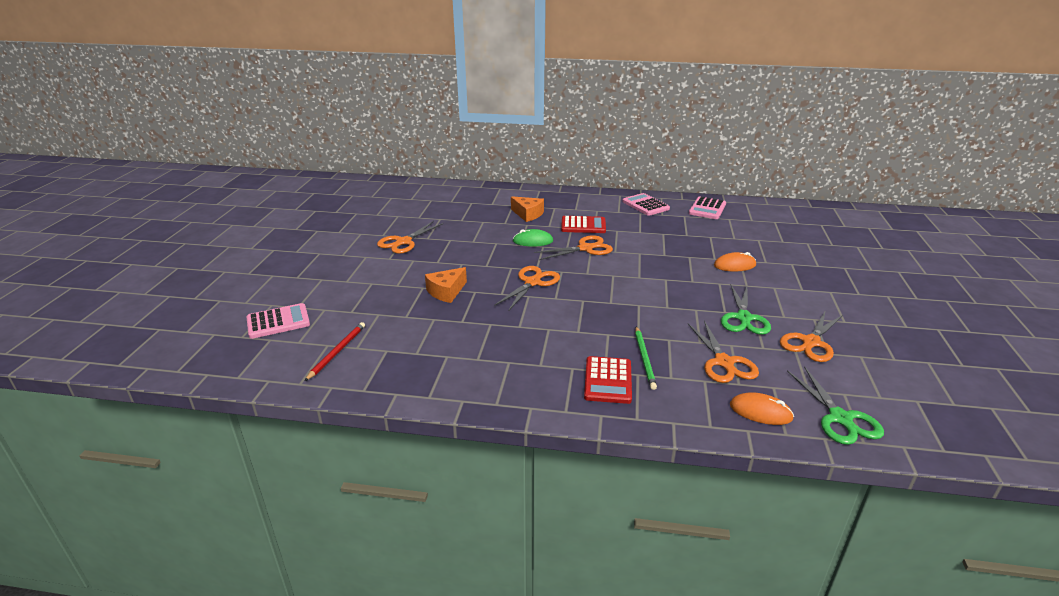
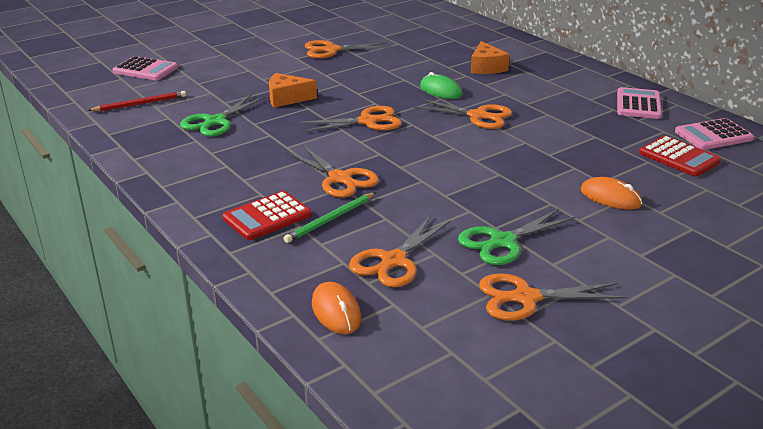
camera: 45 degrees right, 0 degrees up
red calculator [561,216,606,233] -> red calculator moved to [639,136,721,177]
green scissors [787,367,884,445] -> green scissors moved to [180,94,266,137]
none -> orange scissors [286,145,379,198]

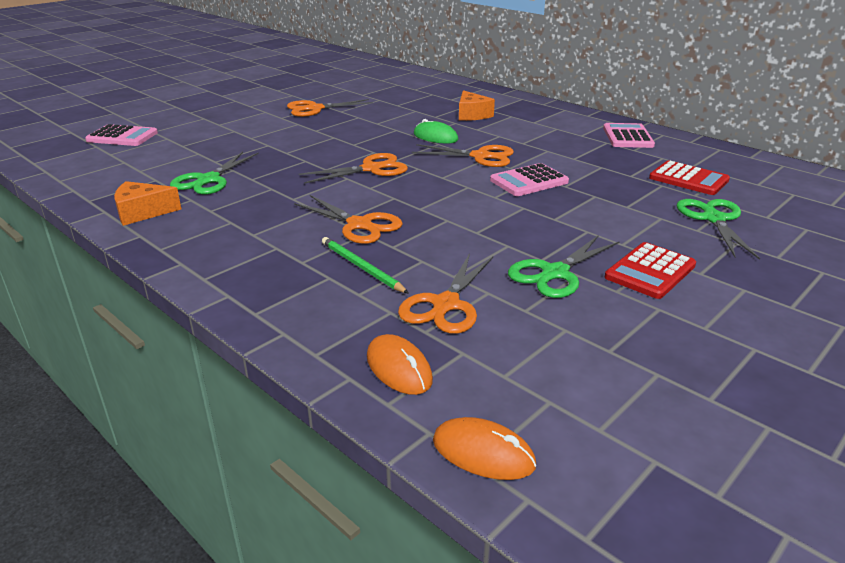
camera: 10 degrees left, 0 degrees up
red pencil [87,91,186,111] -> none
red calculator [223,191,311,240] -> red calculator moved to [605,242,696,299]
orange cheese [269,73,317,108] -> orange cheese moved to [114,181,181,226]
green pencil [284,192,376,243] -> green pencil turned 105 degrees clockwise [322,237,409,294]
orange scissors [479,273,626,321] -> none
orange mouse [580,177,642,209] -> orange mouse moved to [433,417,536,480]
pink calculator [675,118,754,150] -> pink calculator moved to [490,163,569,196]
none -> green scissors [677,199,760,260]

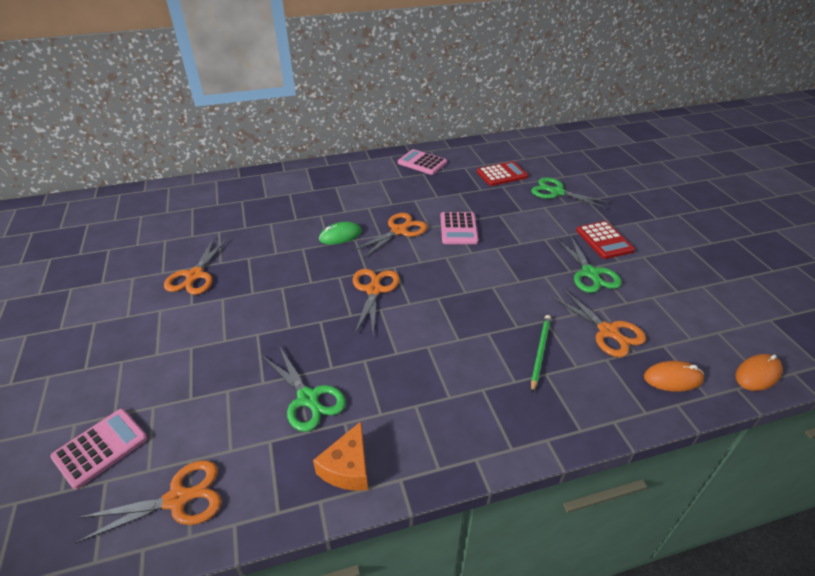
camera: 60 degrees left, 10 degrees up
orange scissors [294,195,403,244] -> orange scissors moved to [75,460,222,543]
green pencil [322,237,409,294] -> green pencil turned 120 degrees clockwise [531,315,551,393]
orange cheese [459,90,495,121] -> none

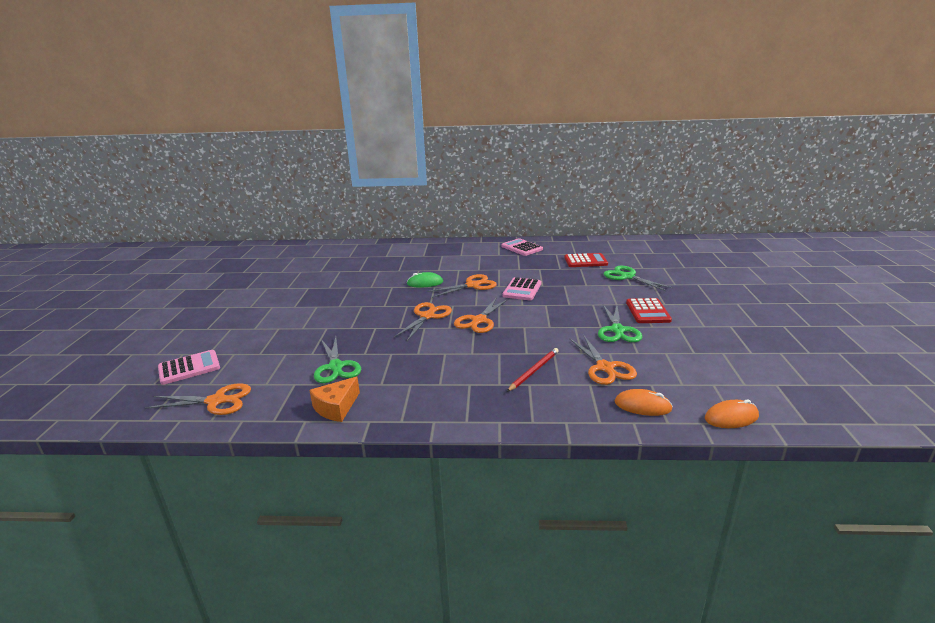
camera: 20 degrees right, 15 degrees down
orange scissors [164,237,228,295] -> orange scissors moved to [454,297,509,333]
green pencil [531,315,551,393] -> red pencil [507,348,558,392]

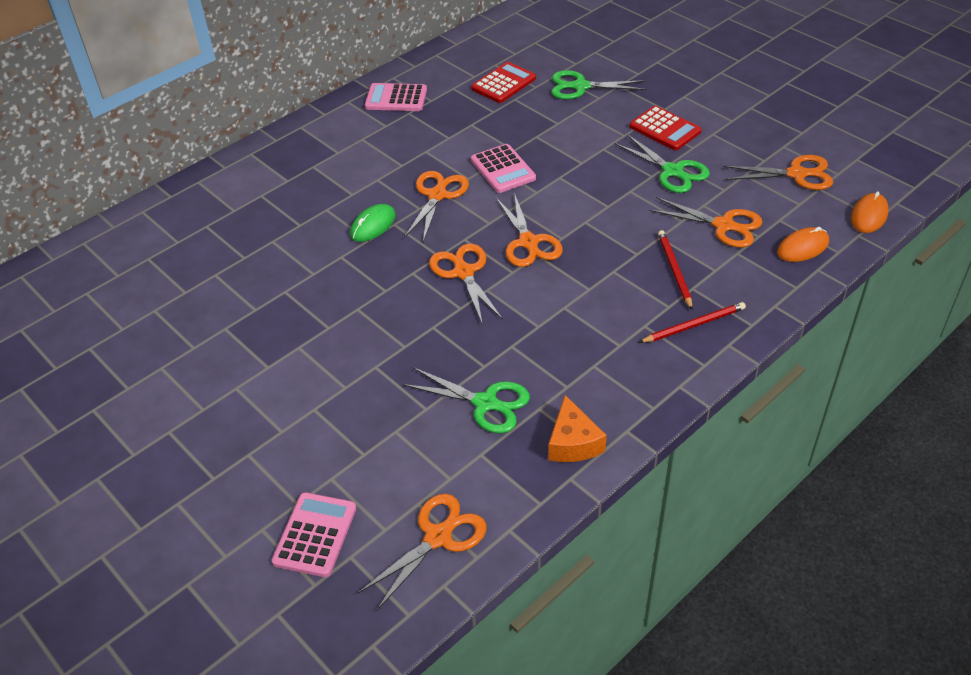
camera: 45 degrees left, 20 degrees up
none -> red pencil [639,302,746,343]
none -> orange scissors [723,155,833,190]

